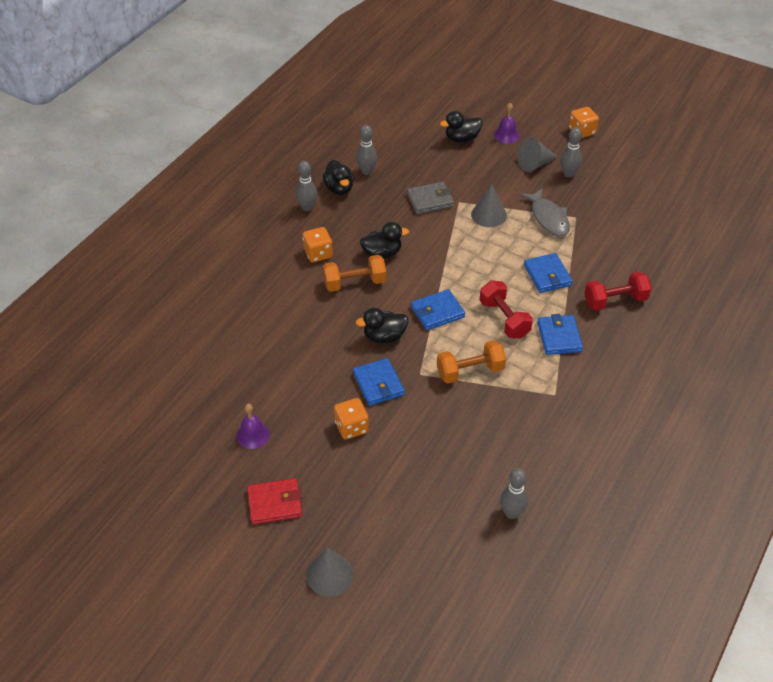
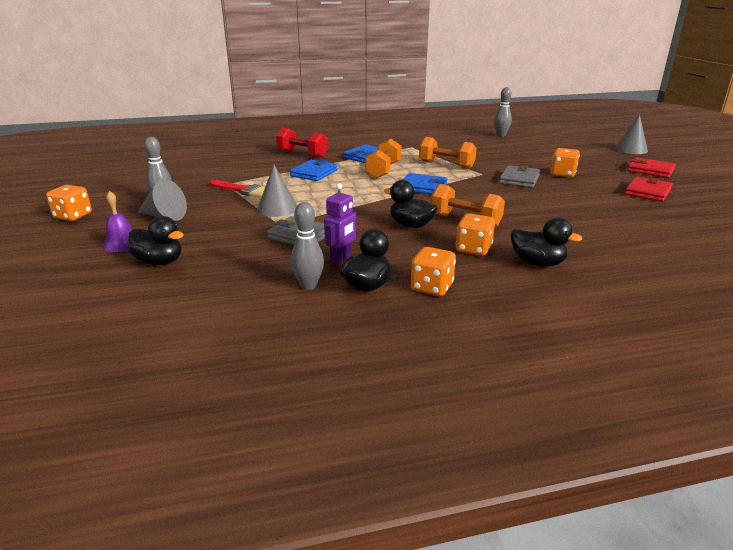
camera: 135 degrees left, 20 degrees down
purple bell [236,404,270,449] -> red wallet [625,177,673,202]
grey bowling pin [296,161,317,211] -> orange dice [411,247,456,296]
blue wallet [353,358,405,406] -> grey wallet [499,165,540,188]
black duck [356,308,408,343] -> black duck moved to [511,217,582,267]
red dumbbell [479,281,533,338] -> orange dumbbell [365,139,402,179]
grey fish [520,188,570,236] -> red brush [209,180,265,198]
none -> purple robot [324,183,357,265]

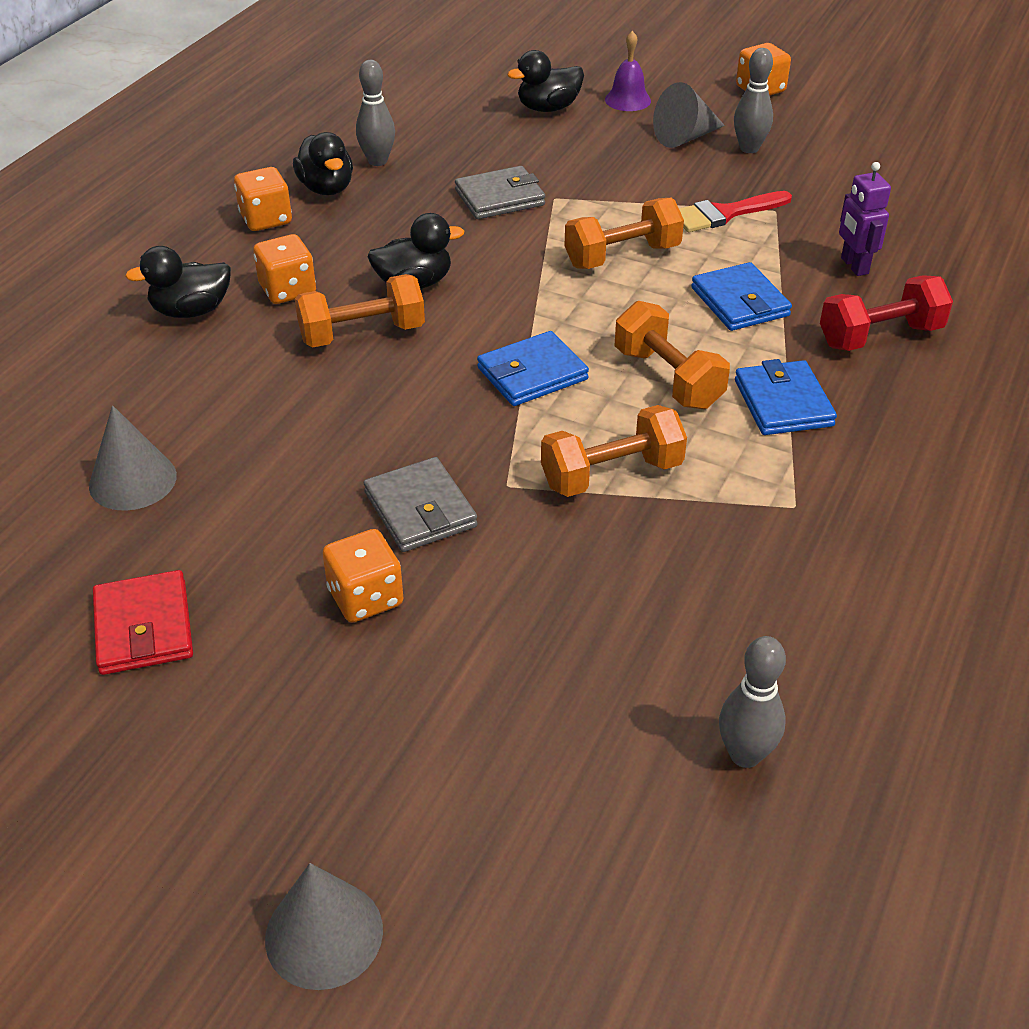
camera: 130 degrees right, 15 degrees up
grey cone [257,165,297,217] -> grey cone moved to [89,405,177,511]
purple robot [324,183,357,265] -> purple robot moved to [839,162,891,276]
red wallet [627,157,676,178] -> none
none -> orange dumbbell [564,198,684,269]

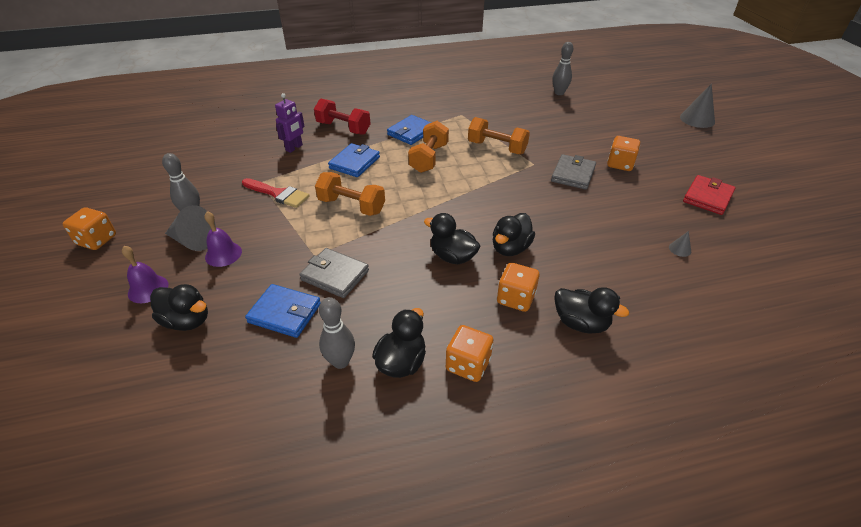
camera: 130 degrees left, 0 degrees up
grey cone [89,405,177,511] -> grey cone [669,231,691,257], size x0.47
orange dumbbell [295,274,425,347] -> black duck [493,213,535,256]
blue wallet [477,331,589,406] -> blue wallet moved to [245,284,321,338]
none -> purple bell [204,211,242,267]

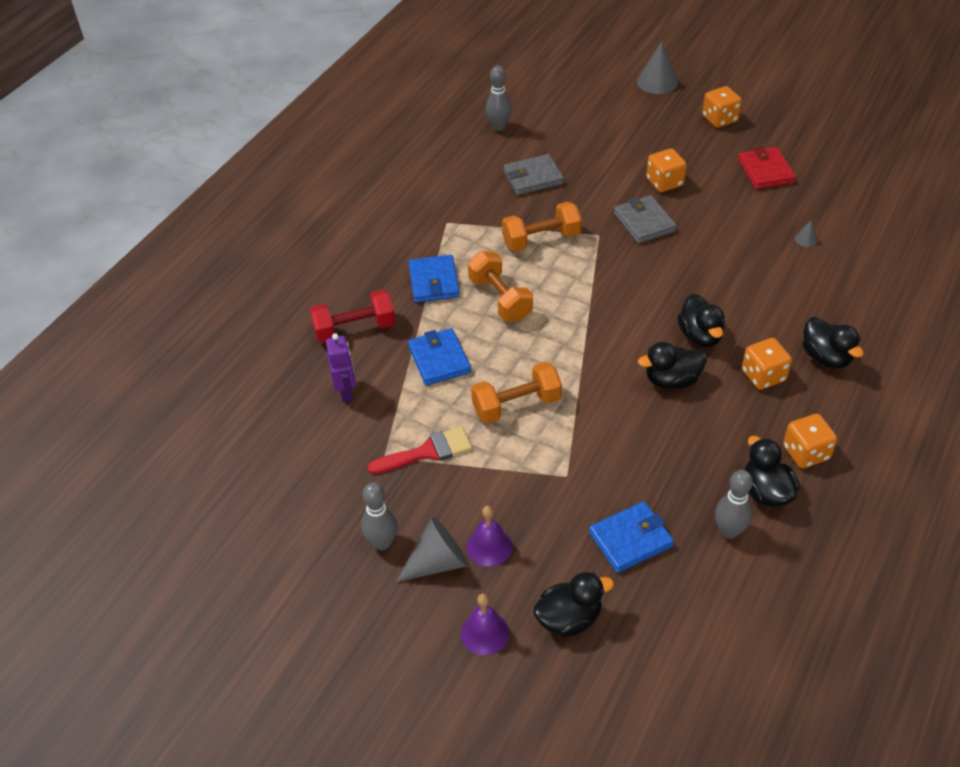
camera: 45 degrees left, 5 degrees up
orange dice [63,207,116,250] -> orange dice moved to [702,86,742,128]
grey wallet [299,248,369,298] -> grey wallet moved to [503,154,564,195]
black duck [554,287,629,334] -> black duck turned 75 degrees clockwise [802,317,864,368]

